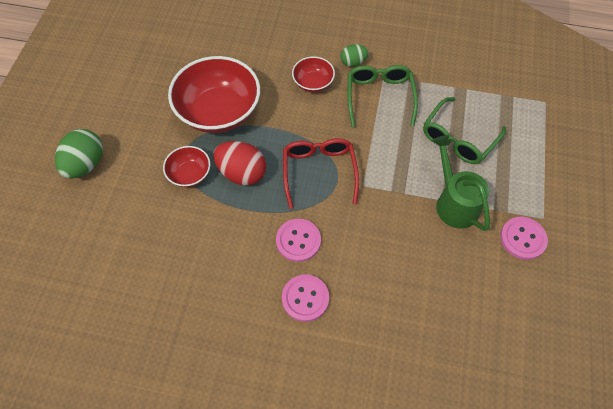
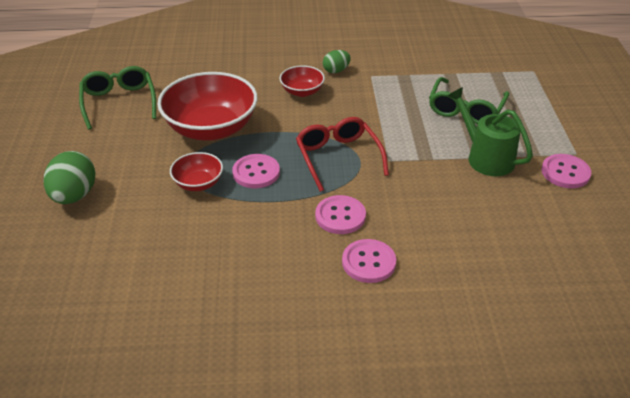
camera: 15 degrees left, 20 degrees down
red egg [213,141,266,185] -> pink button [232,154,280,188]
green glasses [348,65,418,127] -> green glasses moved to [79,66,156,130]

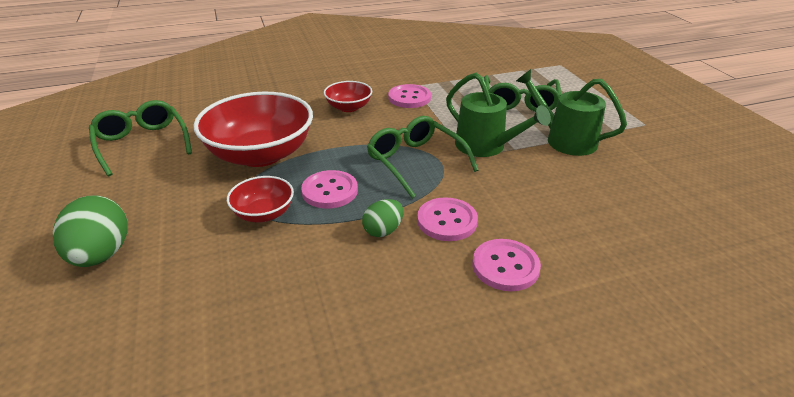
camera: 15 degrees left, 5 degrees down
red glasses [296,117,389,192] -> green glasses [367,116,478,199]
green egg [323,50,351,73] -> green egg moved to [362,199,404,237]
pink button [542,154,591,188] -> pink button moved to [388,84,431,108]
none -> green watering can [446,73,551,157]

